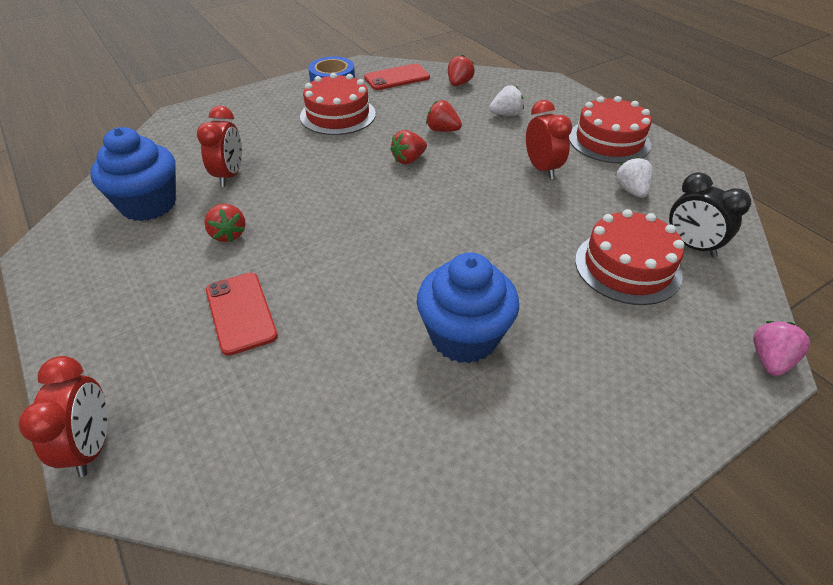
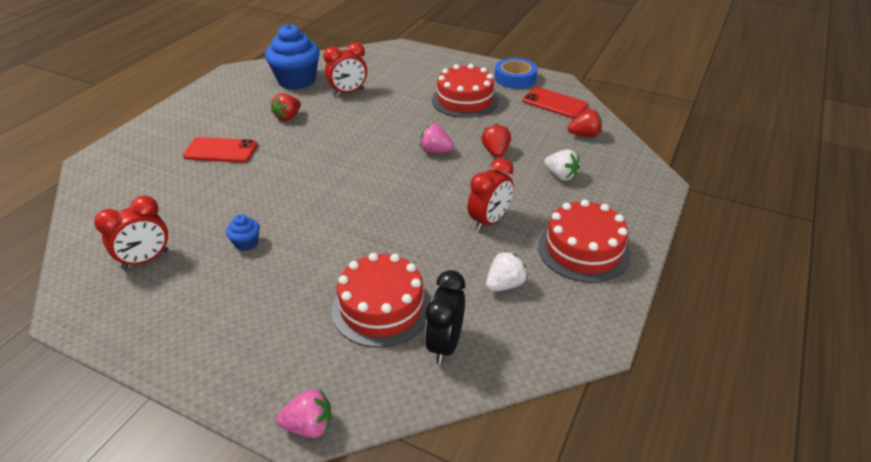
camera: 60 degrees right, 5 degrees down
red clock [18,356,108,477] -> red clock moved to [94,196,168,270]
red phone [206,273,278,356] -> red phone turned 60 degrees clockwise [183,137,257,163]
red strawberry [390,130,427,164] -> pink strawberry [420,124,454,153]
blue cupcake [417,252,519,363] -> blue cupcake [226,214,260,251], size x0.44

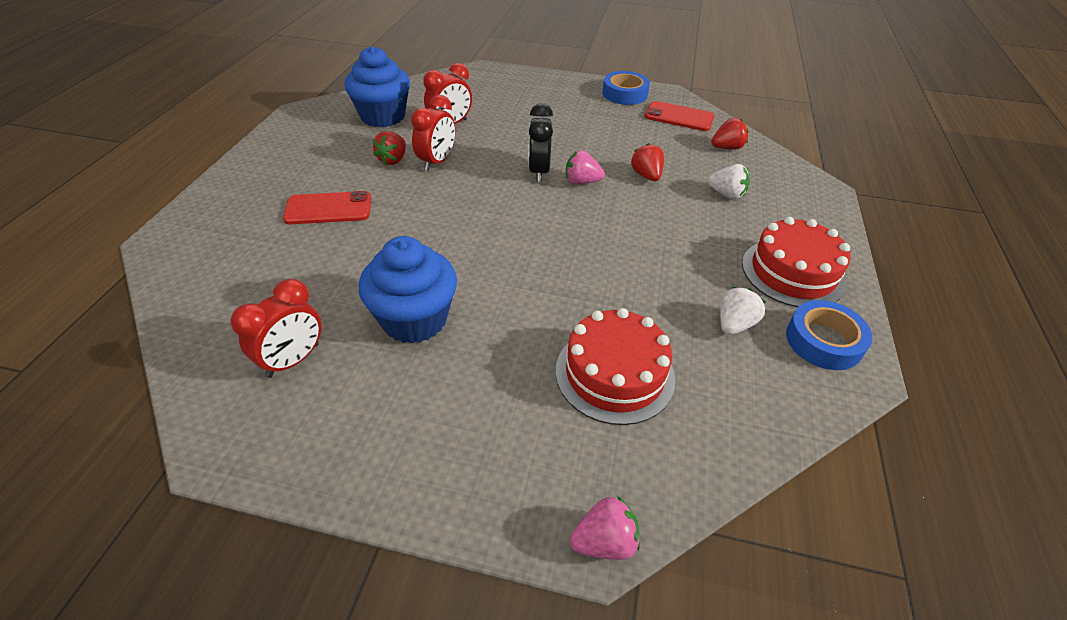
camera: 15 degrees left, 5 degrees up
blue cupcake [226,214,260,251] -> blue cupcake [359,236,457,344], size x2.28
black clock [425,270,465,364] -> black clock moved to [528,103,553,182]
red cake [432,64,499,118] -> none
red clock [467,158,514,232] -> red clock moved to [411,95,455,171]
none -> blue tape [786,300,873,370]

